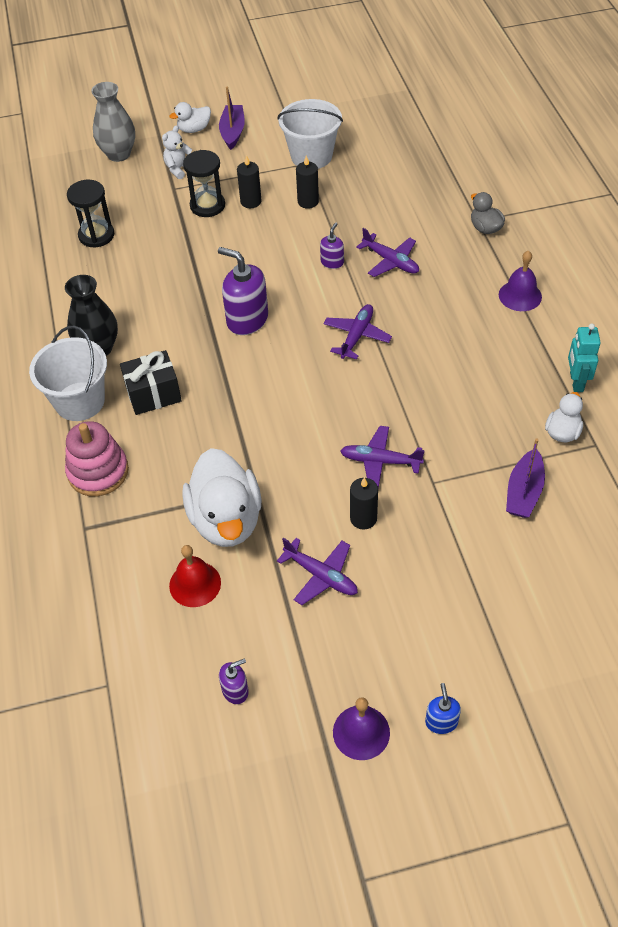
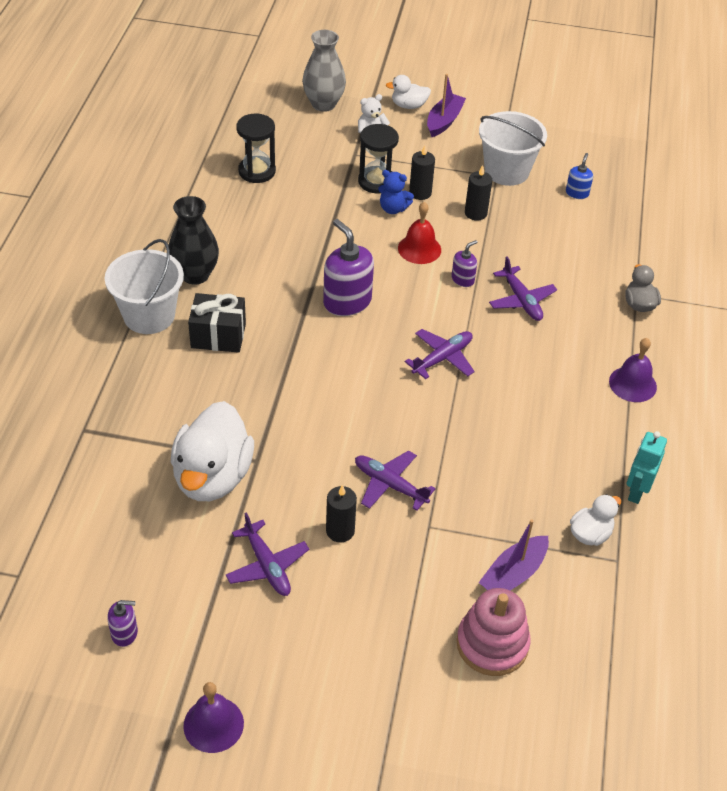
camera: 20 degrees right, 5 degrees down
pink stacking toy [65,421,129,496] -> pink stacking toy moved to [456,588,531,676]
red bell [169,545,221,607] -> red bell moved to [398,202,441,264]
blue soap dispenser [425,683,461,734] -> blue soap dispenser moved to [566,153,593,199]
none -> blue teddy bear [378,170,414,214]

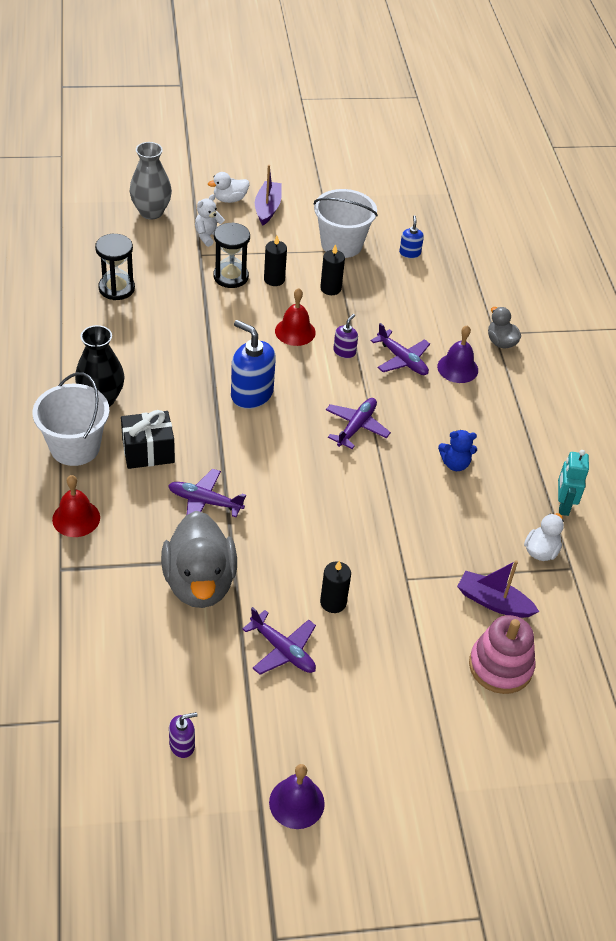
camera: 20 degrees left, 0 degrees up
white duck [171,401,254,501] -> grey duck [161,511,237,608]
purple soap dispenser [323,219,374,316] -> blue soap dispenser [231,320,276,409]
purple plane [355,450,436,511] -> purple plane moved to [168,469,246,517]
blue teddy bear [378,170,414,214] -> blue teddy bear moved to [438,430,477,471]
purple boat [478,519,549,591] -> purple boat turned 90 degrees clockwise [457,560,539,618]
purple bell [609,338,657,402] -> purple bell moved to [437,325,478,383]
none -> red bell [52,475,100,537]

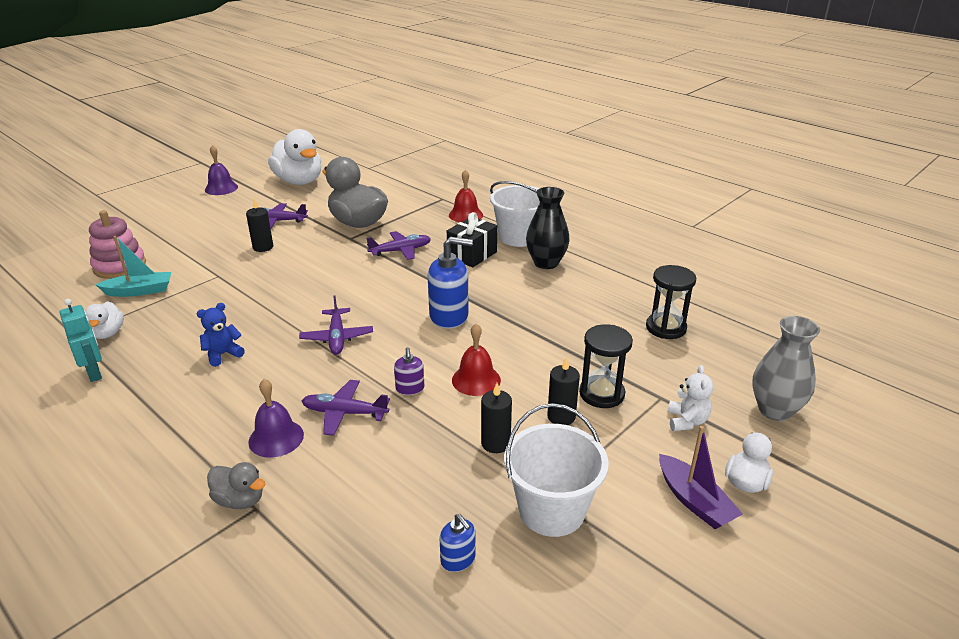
camera: 145 degrees right, 15 degrees down
purple soap dispenser [169,712,198,758] -> white duck [268,129,321,185]
purple boat [457,560,539,618] -> turquoise boat [96,236,171,297]

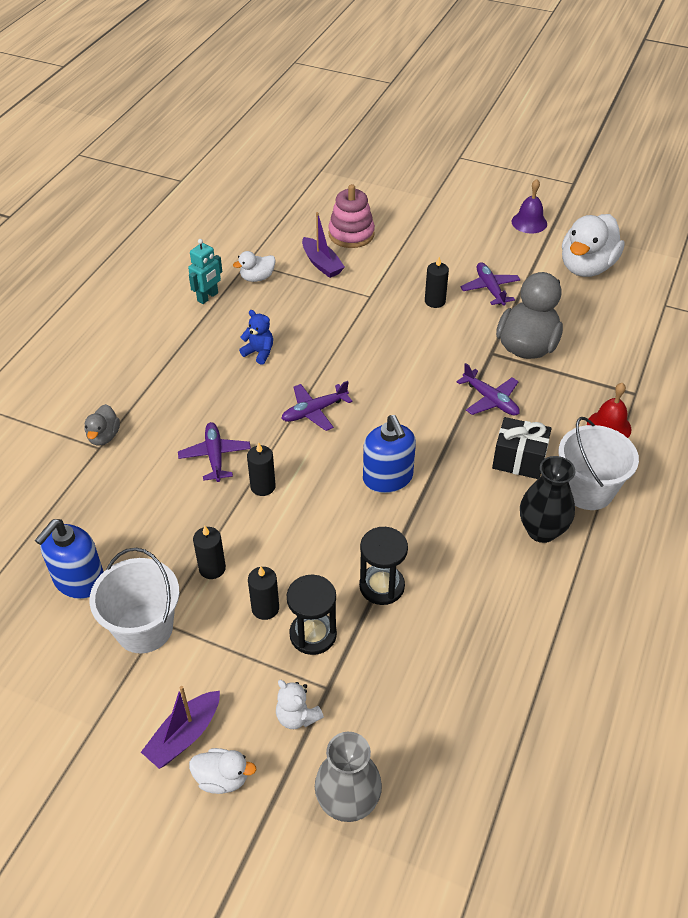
camera: 70 degrees right, 15 degrees up
turquoise boat [96,236,171,297] -> purple boat [302,212,345,278]
purple bell [248,379,304,458] -> none
purple soap dispenser [394,347,424,395] -> black candle [247,442,275,496]
blue soap dispenser [440,514,476,572] -> blue soap dispenser [35,519,104,599], size x1.94
red bell [452,323,501,396] -> none
black hourglass [646,265,696,339] -> black hourglass moved to [359,527,408,605]
white teddy bear [668,365,713,431] -> white teddy bear turned 60 degrees clockwise [276,680,324,729]

